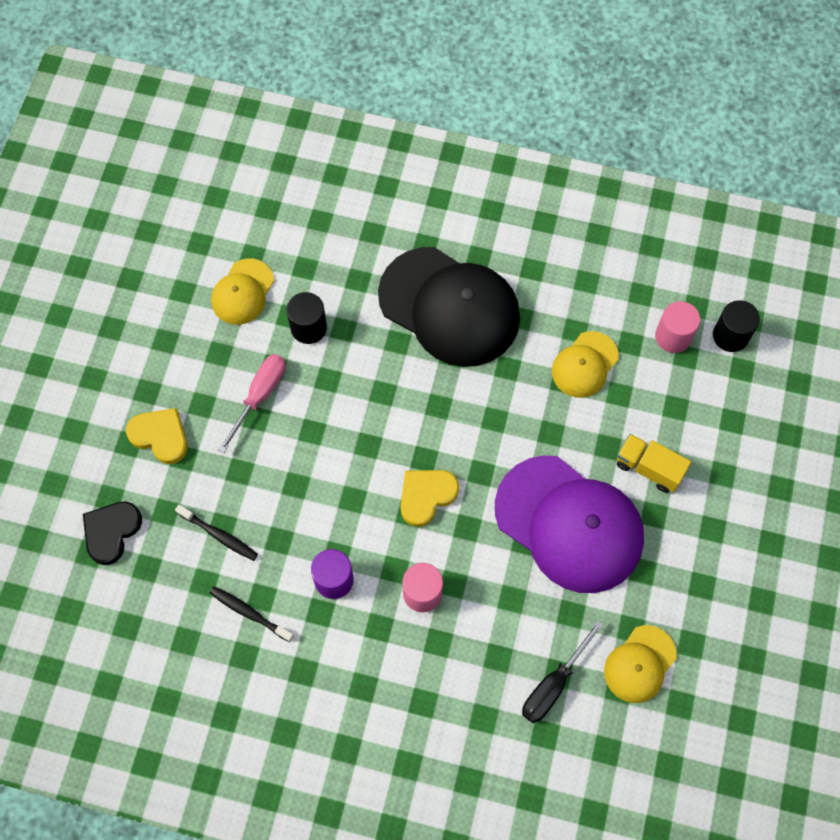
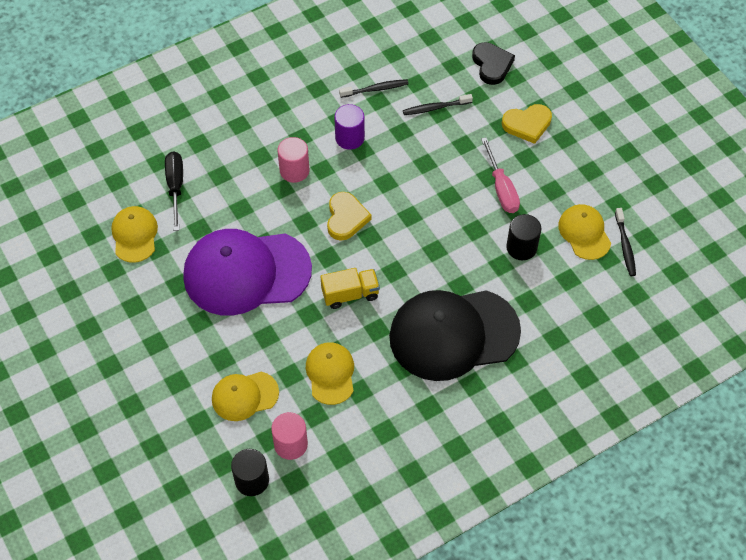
camera: 135 degrees right, 10 degrees down
yellow truck [617,434,691,493] -> yellow truck moved to [321,268,380,309]
none -> yellow cap [212,372,279,421]
none -> black toothbrush [615,208,636,276]

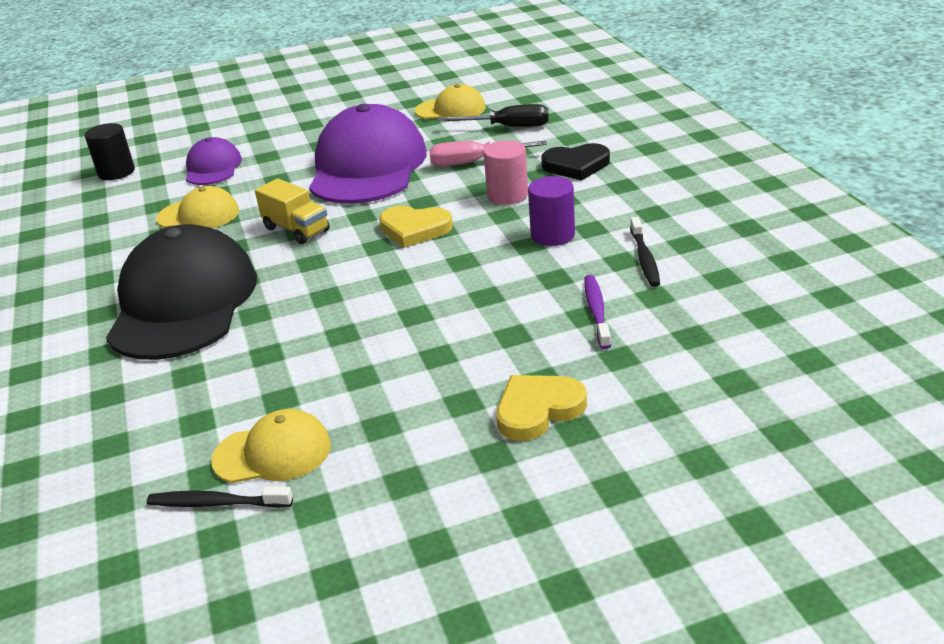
camera: 105 degrees right, 25 degrees down
yellow cap [212,372,279,421] -> purple cap [186,137,242,185]
pink cylinder [271,412,308,460] -> none
yellow truck [321,268,380,309] -> yellow truck turned 45 degrees counterclockwise [255,178,330,244]
black toothbrush [403,94,473,115] -> purple toothbrush [584,275,611,349]
black heart [472,42,515,85] -> black heart moved to [541,143,610,181]
pink screwdriver [481,137,520,213] -> pink screwdriver moved to [429,141,547,166]
yellow heart [502,104,552,144] -> yellow heart turned 60 degrees clockwise [496,375,587,441]
black cylinder [506,214,541,260] -> none

